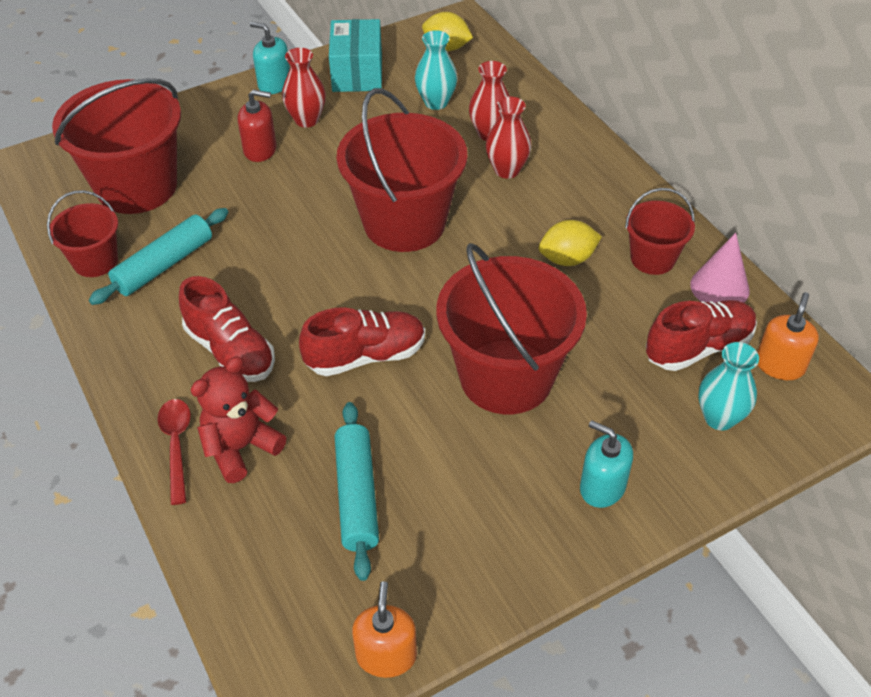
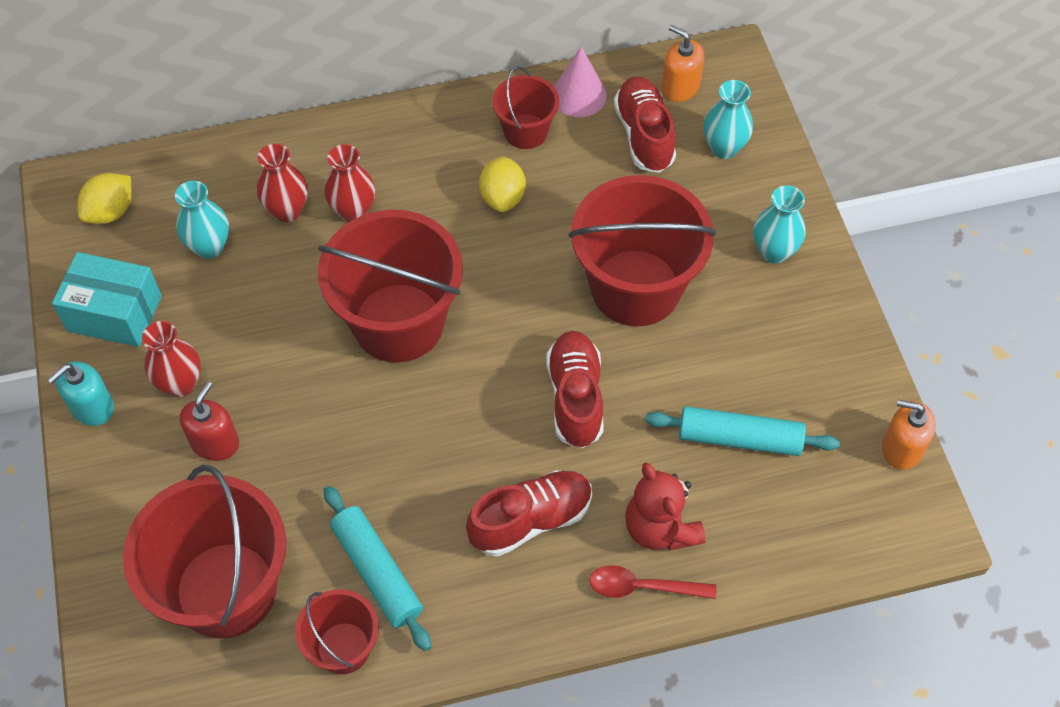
camera: 75 degrees left, 10 degrees up
turquoise soap dispenser [580,420,633,508] -> turquoise vase [754,185,805,264]

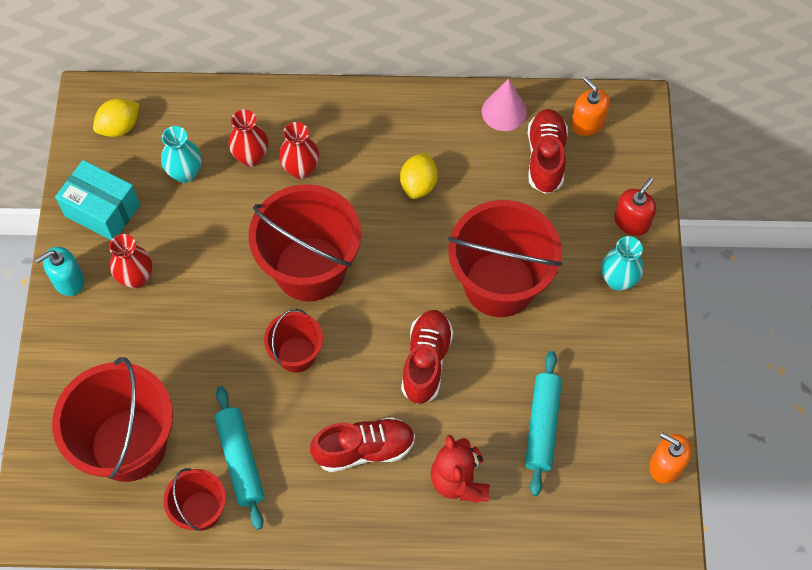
camera: 15 degrees right, 5 degrees up
red soap dispenser [180,381,239,461] -> red soap dispenser moved to [614,178,656,236]
red bucket [492,66,559,149] -> red bucket moved to [264,308,323,373]
red spoon [589,565,716,599] -> none
turquoise rolling pin [646,406,840,456] -> turquoise rolling pin turned 75 degrees clockwise [525,351,562,496]
turquoise vase [704,80,753,159] -> none

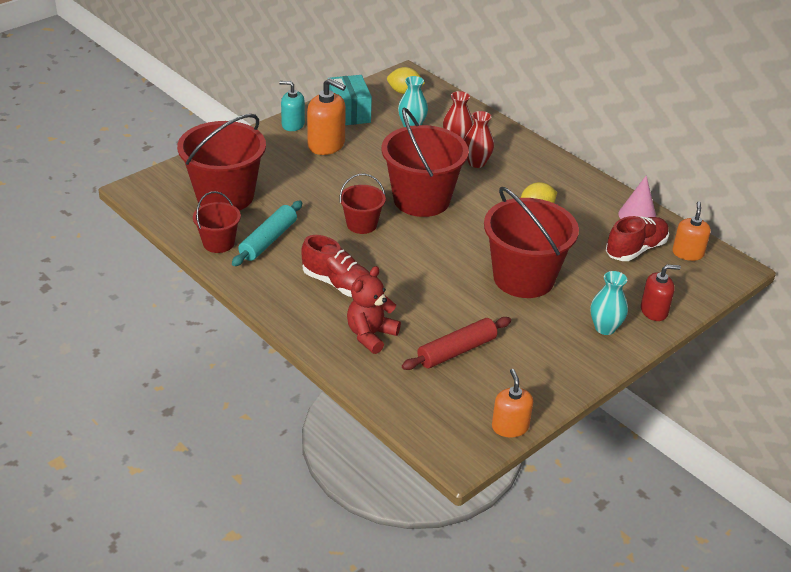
camera: 45 degrees right, 25 degrees down
red vase [109,234,152,289] -> orange soap dispenser [307,78,346,155]
red shoe [401,310,454,404] -> none
turquoise rolling pin [525,351,562,496] -> red rolling pin [402,317,511,370]

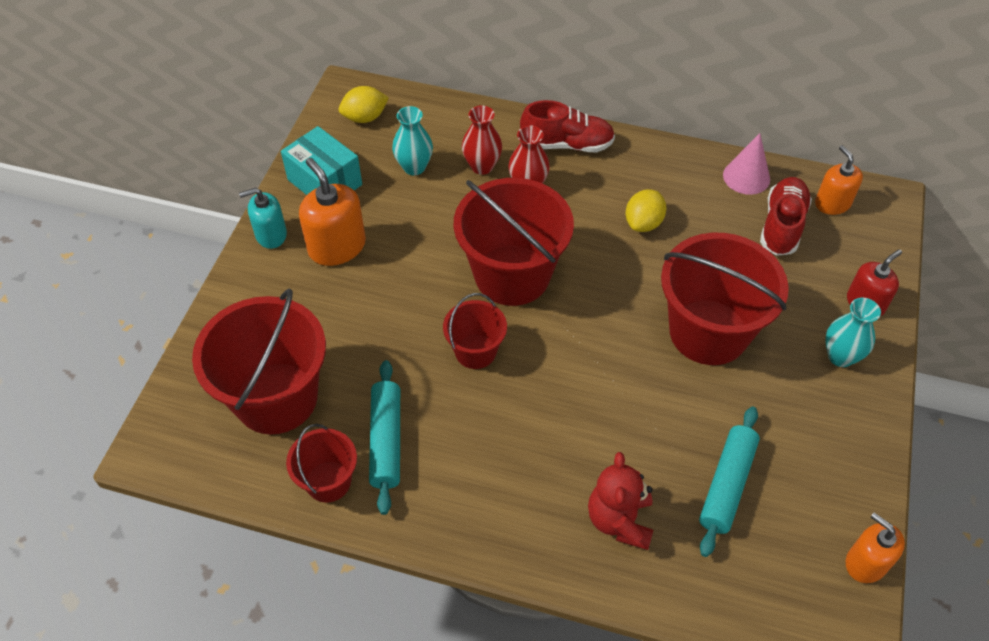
camera: 30 degrees left, 15 degrees up
red shoe [301,235,370,297] -> red shoe moved to [520,100,615,152]
orange soap dispenser [307,78,346,155] -> orange soap dispenser turned 120 degrees counterclockwise [299,158,366,266]
red rolling pin [402,317,511,370] -> turquoise rolling pin [699,406,760,557]

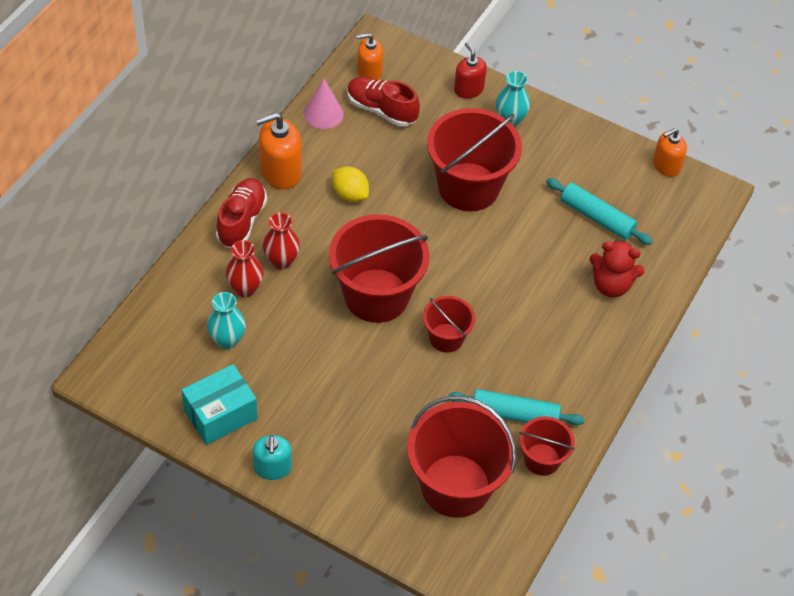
camera: 80 degrees left, 0 degrees up
orange soap dispenser [299,158,366,266] -> orange soap dispenser moved to [256,113,302,189]
yellow lemon [339,86,389,123] -> none

